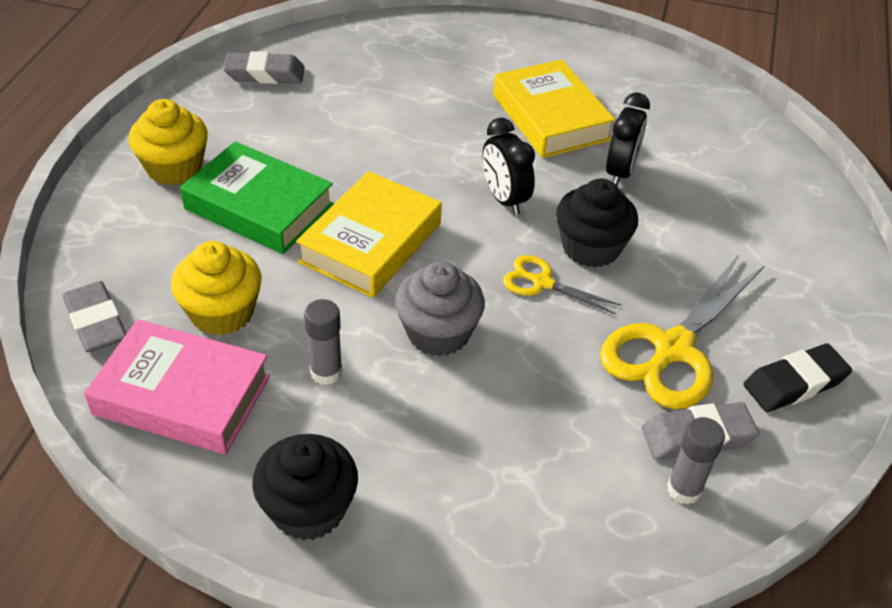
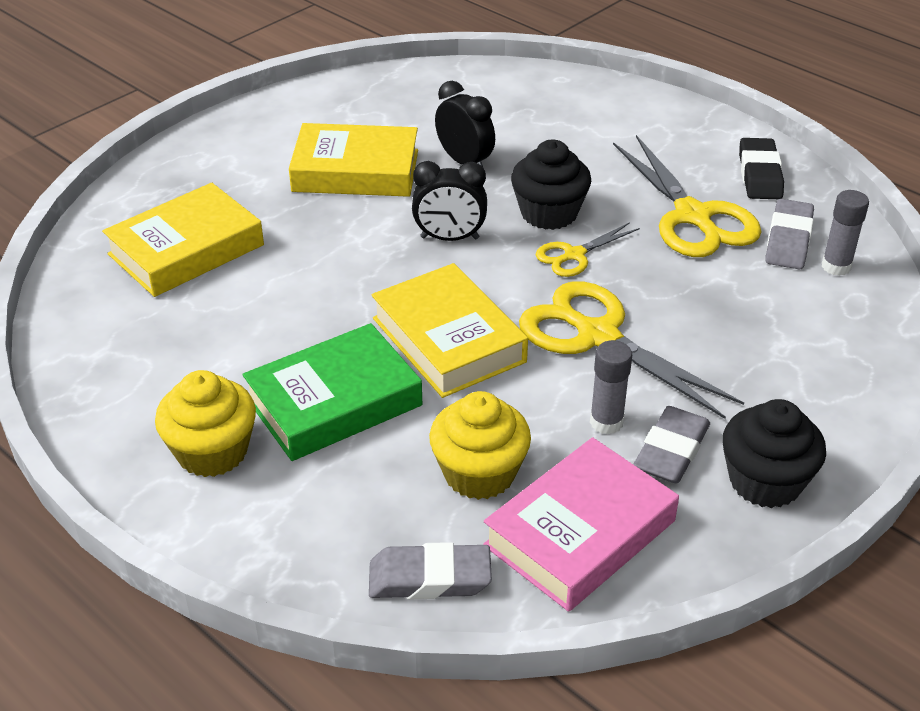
camera: 60 degrees left, 5 degrees down
grey eraser [223,51,305,84] -> grey eraser moved to [633,406,710,483]
grey cupcake [395,262,485,357] -> yellow scissors [519,281,744,419]
none -> yellow book [102,183,264,297]

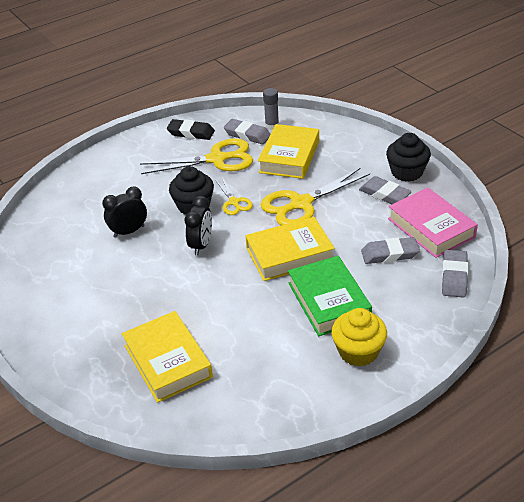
camera: 75 degrees left, 0 degrees up
yellow book [289,123,418,197] -> yellow book moved to [258,124,319,179]
yellow cupcake [429,391,531,500] -> grey eraser [361,237,420,264]
grey glue stick [590,340,632,435] -> none

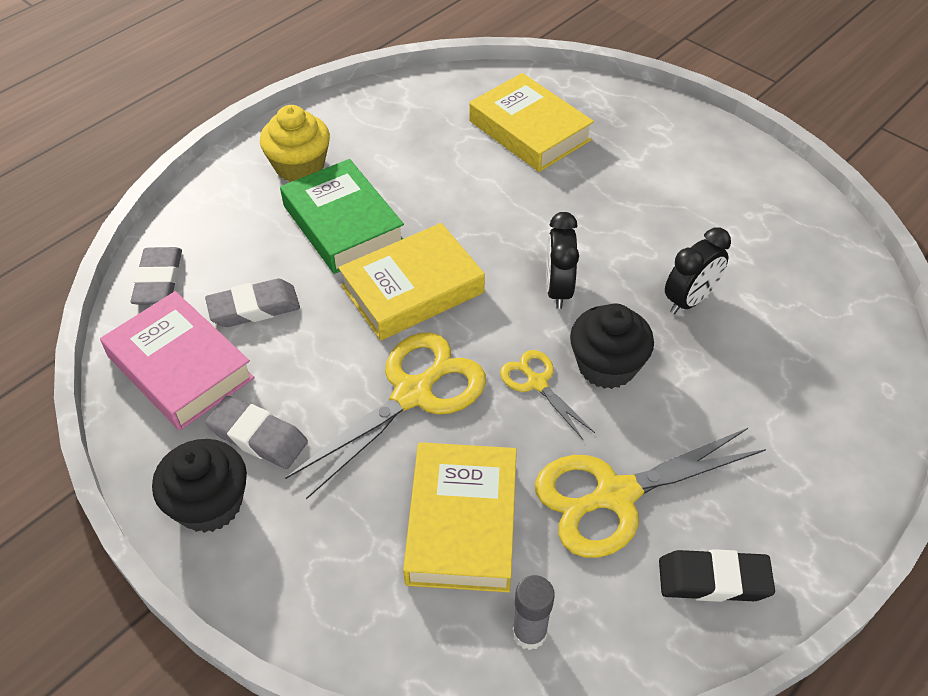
camera: 165 degrees right, 10 degrees up
grey eraser [224,119,270,144] -> none

